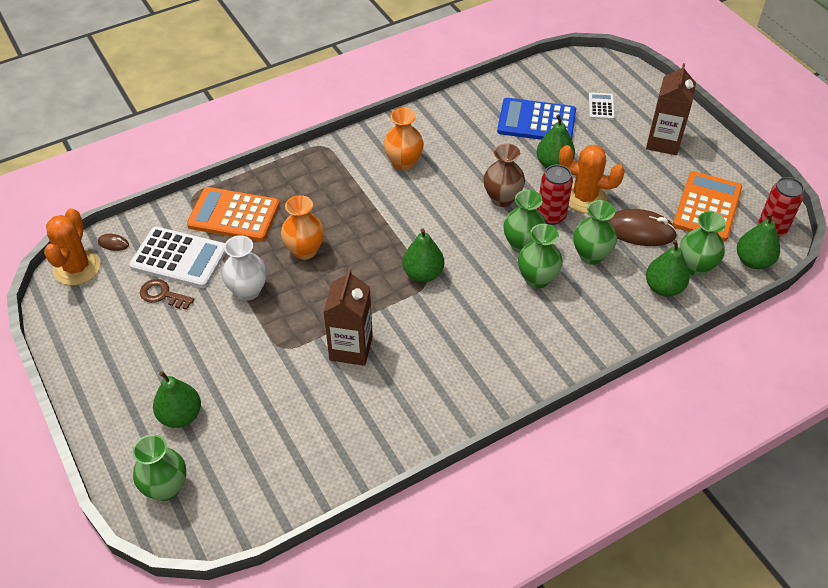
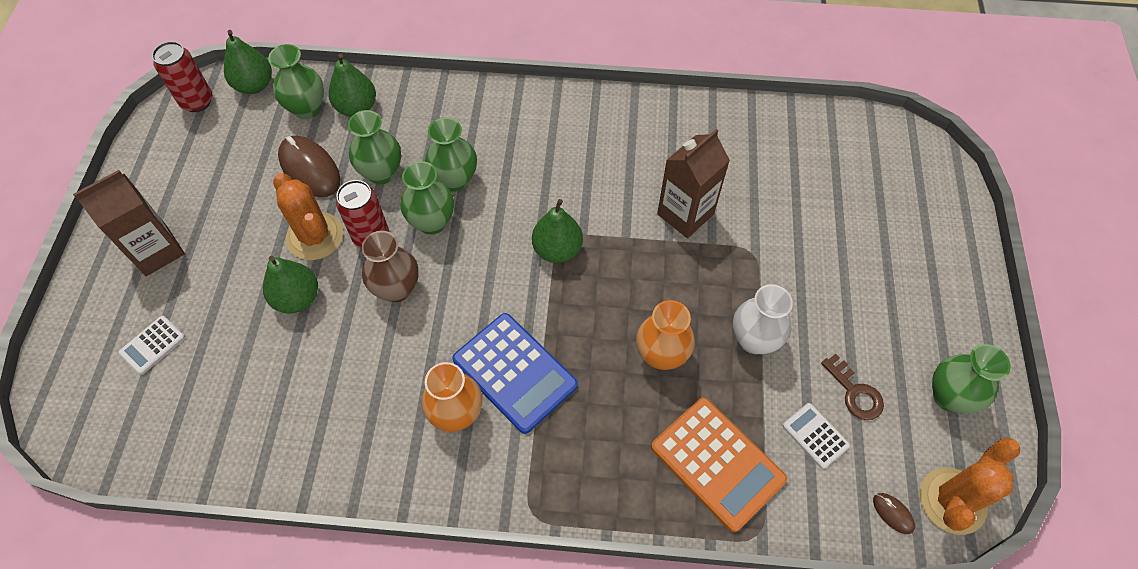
camera: 145 degrees left, 10 degrees up
white calculator [129,227,226,288] -> white calculator [782,403,850,469], size x0.50
green vase [133,434,186,501] -> green vase moved to [932,344,1011,414]
green pear [153,371,201,428] -> none
blue calculator [497,98,576,140] -> blue calculator moved to [452,313,578,434]
orange calculator [673,171,742,242] -> none

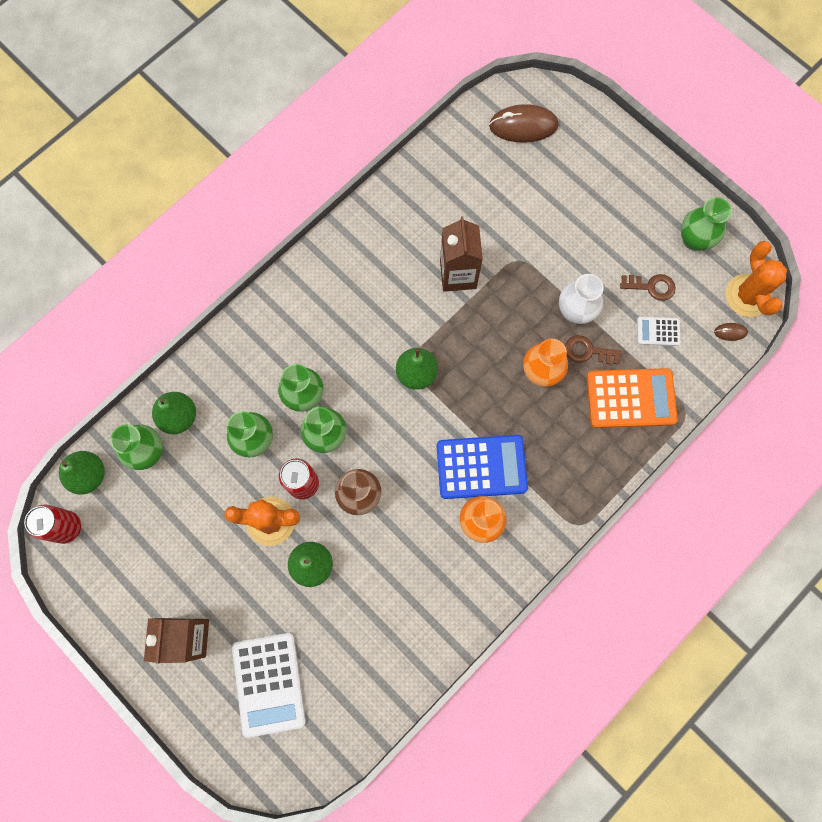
camera: 50 degrees left, 15 degrees up
white calculator [118,316,185,375] -> white calculator [232,633,306,738], size x1.99
brown mouse [278,136,340,197] -> brown mouse moved to [489,104,558,143]
none -> brown key [565,335,621,364]

